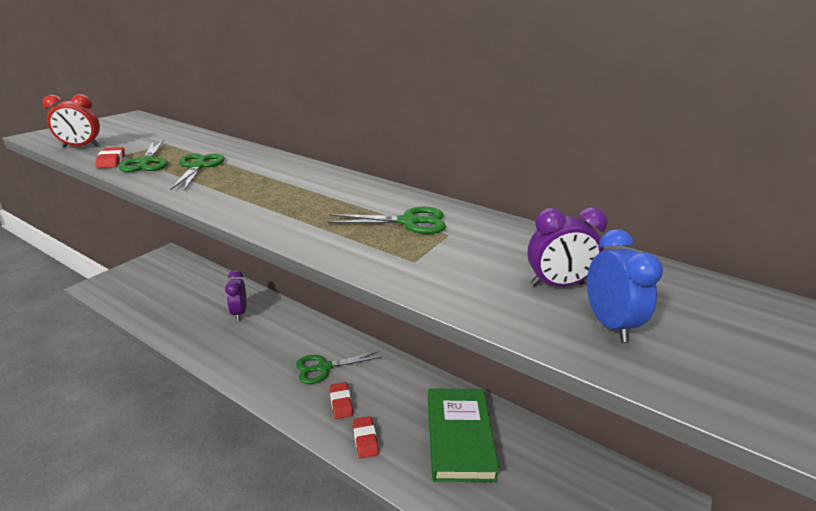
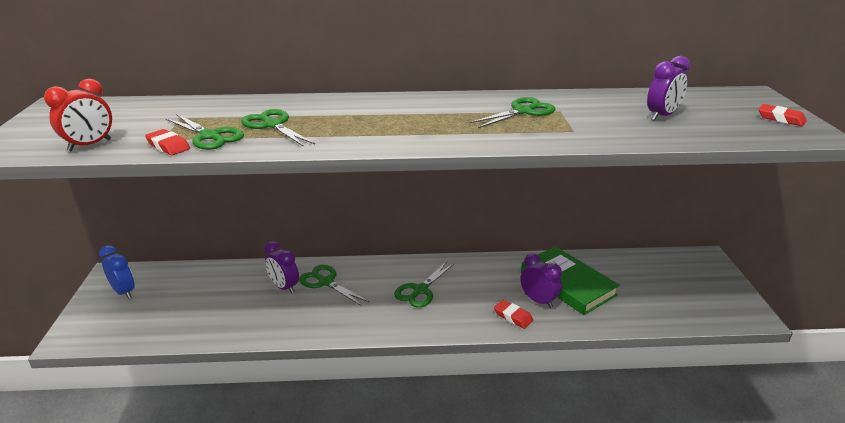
camera: 35 degrees left, 0 degrees up
red eraser [330,382,353,419] -> red eraser moved to [759,104,807,126]
blue clock [587,229,663,342] -> blue clock moved to [99,245,135,299]
none -> green scissors [299,265,369,306]
none -> purple clock [520,253,562,308]

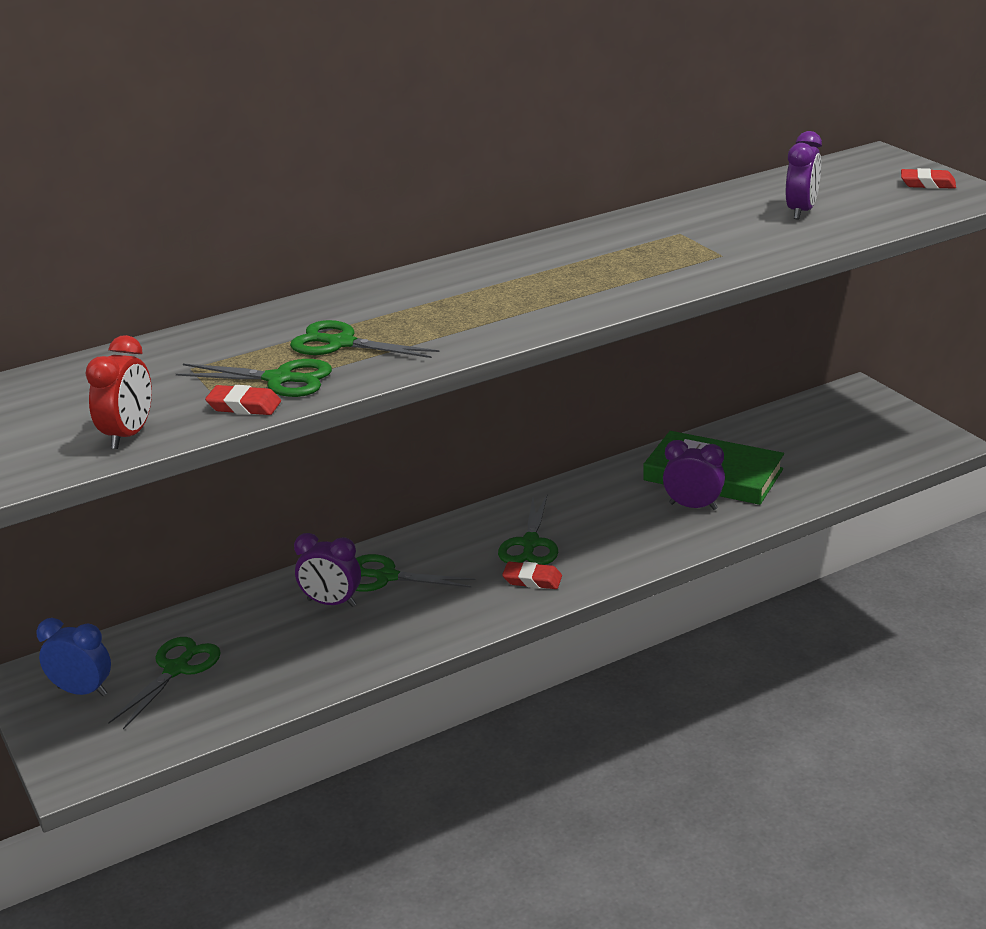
camera: 25 degrees left, 0 degrees up
green scissors [470,97,555,128] -> green scissors moved to [108,637,221,730]
red eraser [494,300,533,329] -> red eraser moved to [502,562,562,589]

